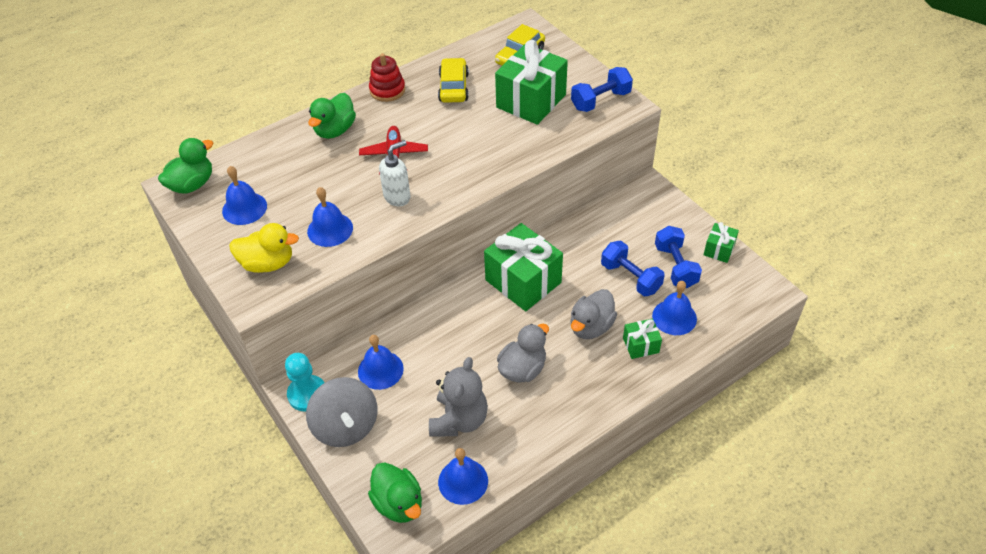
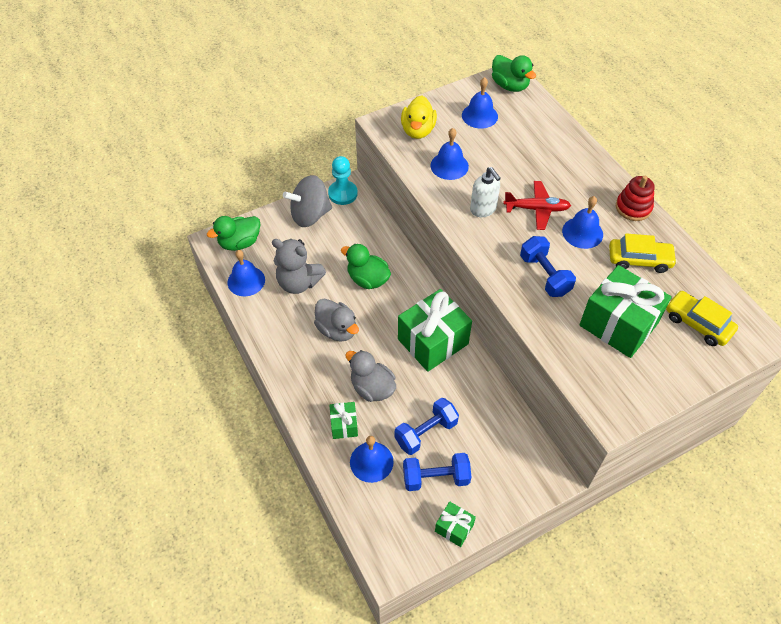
camera: 95 degrees right, 5 degrees up
green duck [308,93,356,139] -> green duck moved to [341,244,391,289]
blue bell [358,335,404,390] -> blue bell moved to [562,196,603,249]
blue dumbbell [571,67,633,112] -> blue dumbbell moved to [520,236,576,297]

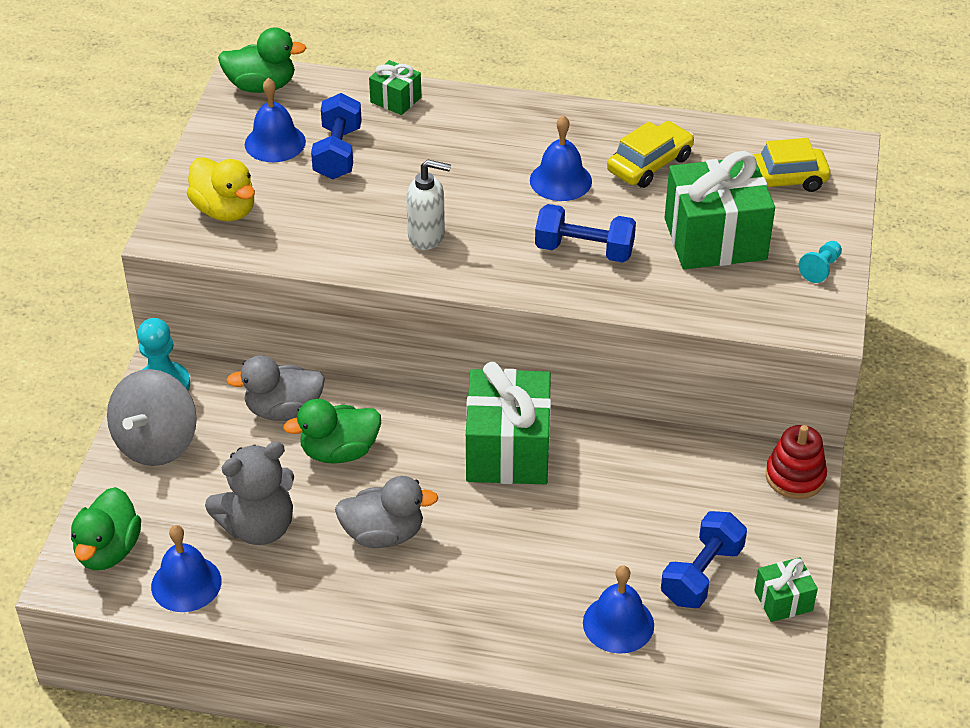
camera: 50 degrees left, 10 degrees down
green gift [330,402,358,439] -> green gift moved to [369,60,421,115]
grey duck [345,350,396,402] -> grey duck moved to [226,355,325,421]
blue dumbbell [395,398,459,455] -> blue dumbbell moved to [311,93,362,179]
blue bell [431,128,469,180] -> none
red plane [503,181,571,230] -> none
red stacking toy [616,176,655,221] -> red stacking toy moved to [766,425,827,499]
none -> turquoise pawn [799,241,842,283]

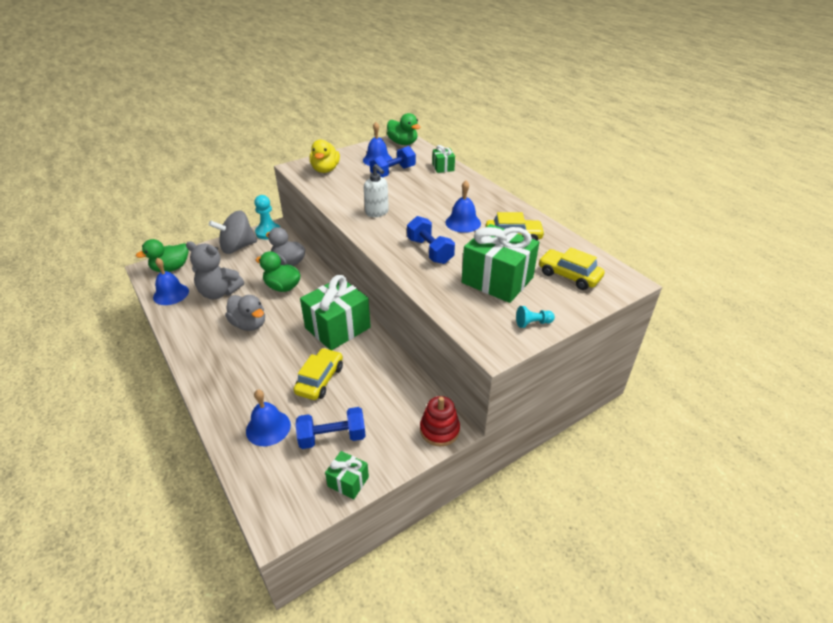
camera: 45 degrees right, 5 degrees down
none -> yellow car [293,348,343,400]

